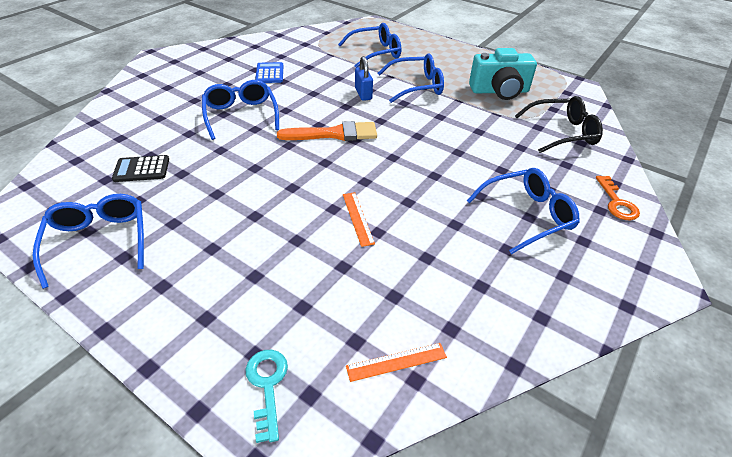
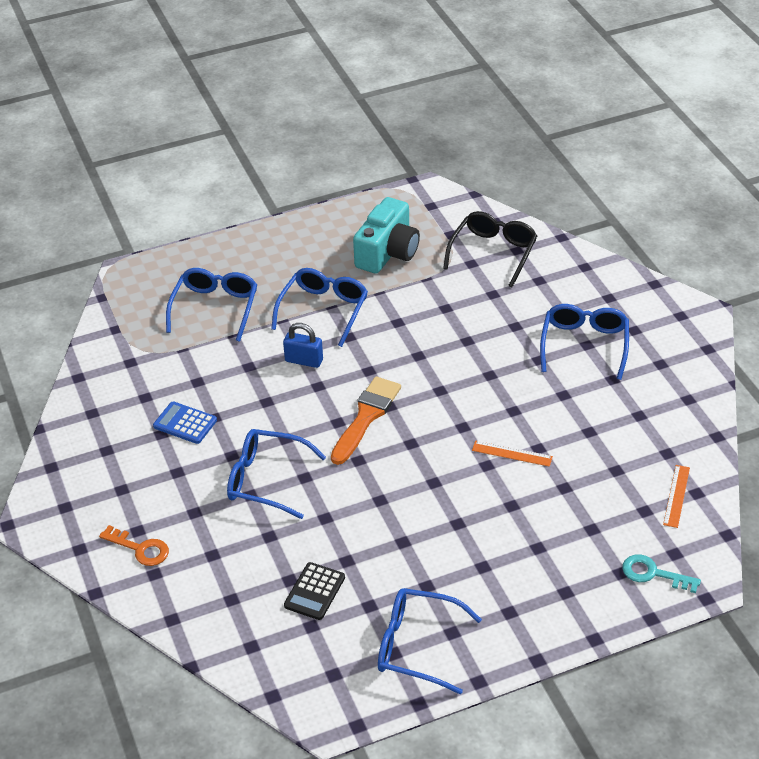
camera: 55 degrees left, 0 degrees up
orange key [596,176,640,220] -> orange key moved to [99,525,169,566]

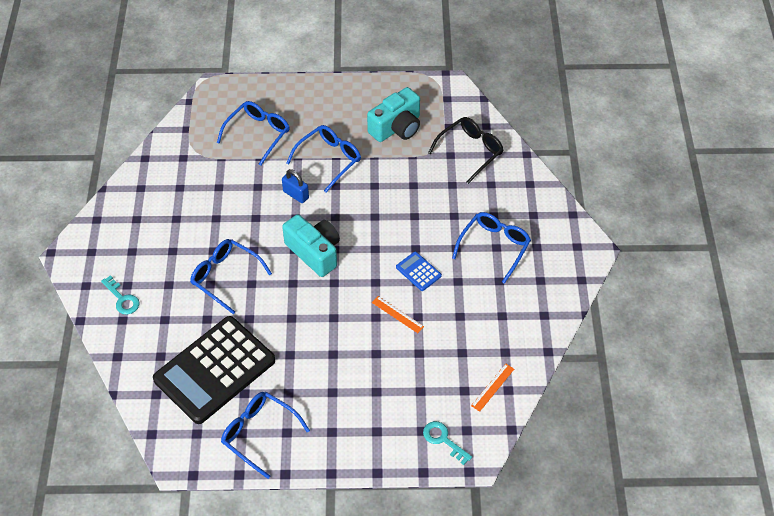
camera: 20 degrees right, 10 degrees up
orange key [99,525,169,566] -> turquoise key [101,275,139,315]
blue calculator [153,402,217,444] -> blue calculator moved to [396,252,442,291]
black calculator [284,562,345,620] -> black calculator [153,316,275,424], size x2.46
orange brush [331,376,401,465] -> turquoise camera [282,214,340,277]

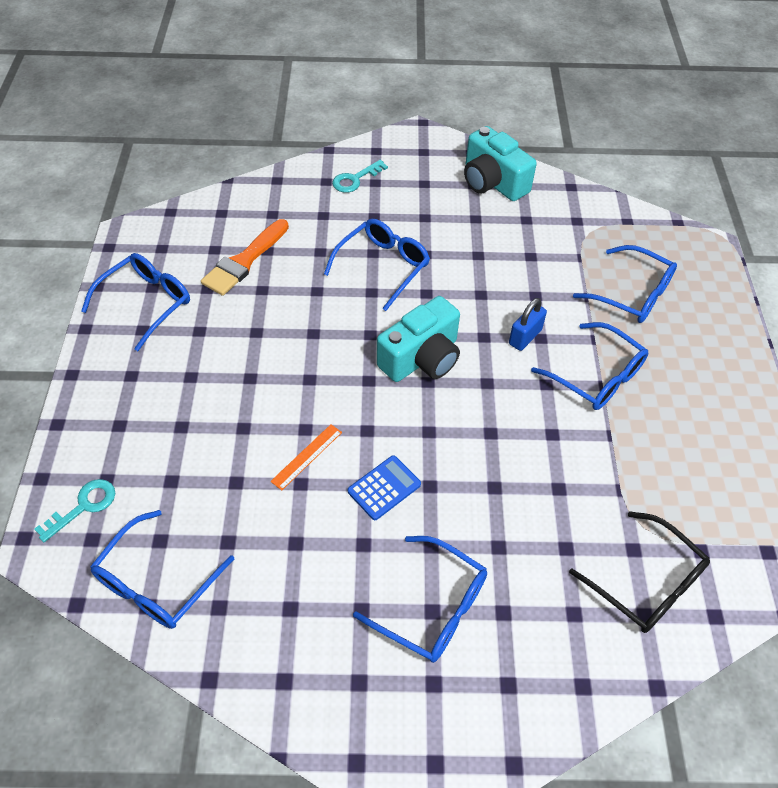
camera: 90 degrees right, 0 degrees up
black calculator [153,316,275,424] -> orange brush [201,219,289,296]
turquoise camera [367,87,420,142] -> turquoise camera moved to [464,126,537,201]
orange ruler [471,364,514,412] -> blue glasses [90,510,234,629]

